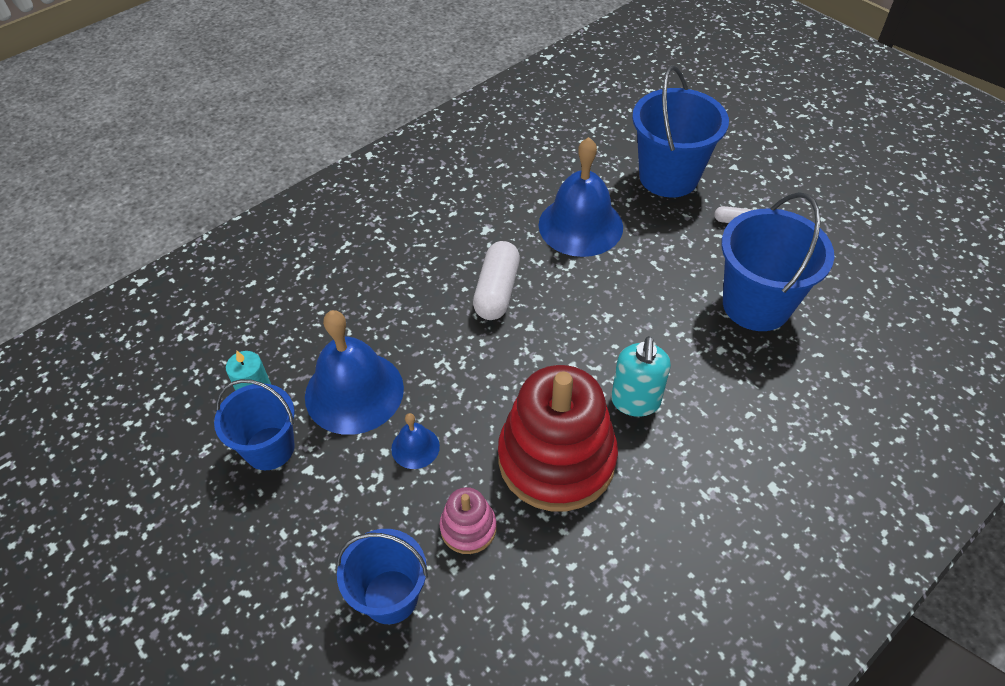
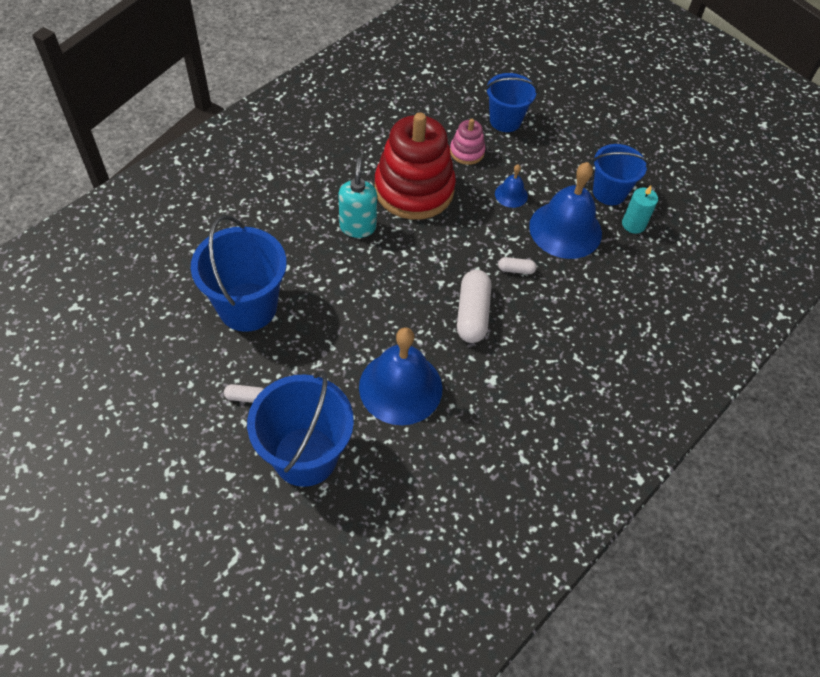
camera: 170 degrees right, 5 degrees up
none -> white capsule [498,257,537,274]

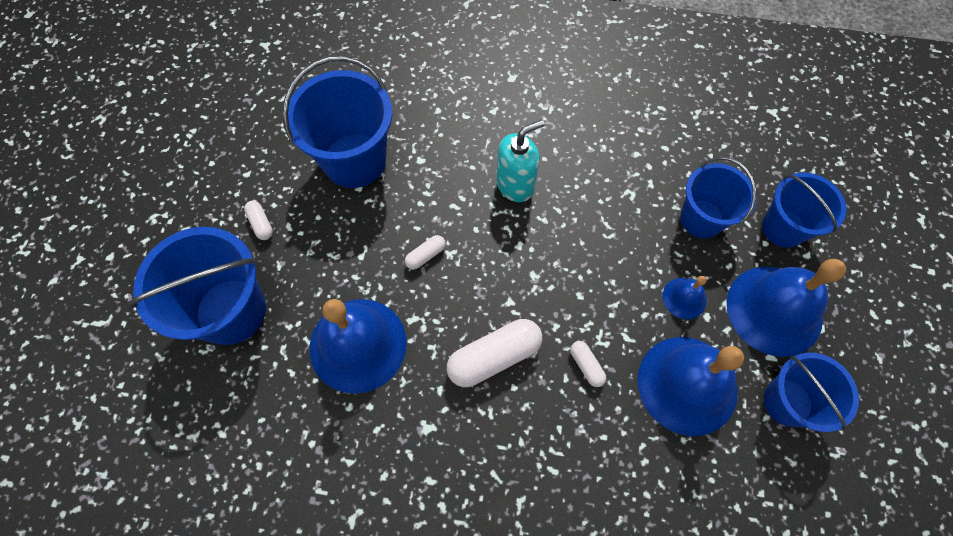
camera: 60 degrees right, 10 degrees up
red stacking toy [374,112,456,220] -> none
pink stacking toy [450,119,485,165] -> blue bucket [680,157,757,238]
turquoise candle [622,185,658,234] -> none
none -> white capsule [405,235,446,270]
none -> blue bell [727,259,846,357]

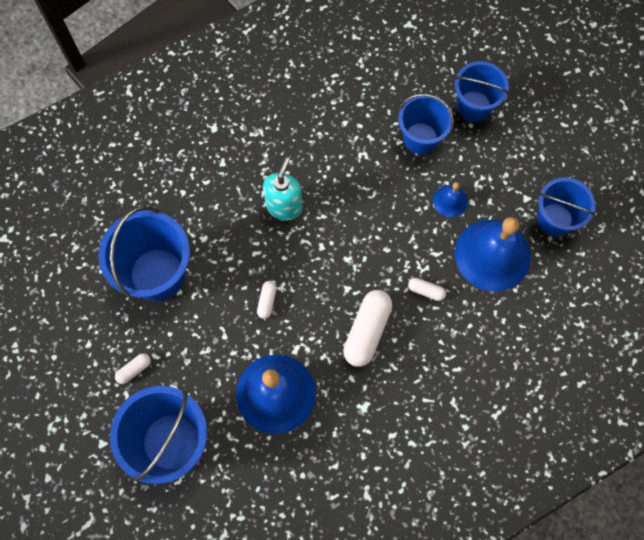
camera: 40 degrees left, 5 degrees up
white capsule [244,201,273,240] -> white capsule turned 60 degrees counterclockwise [115,353,151,384]
blue bell [727,259,846,357] -> none

